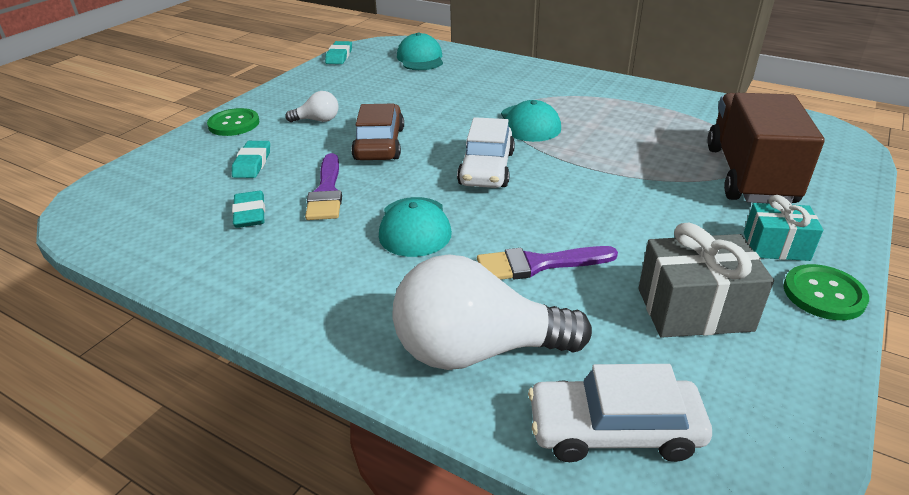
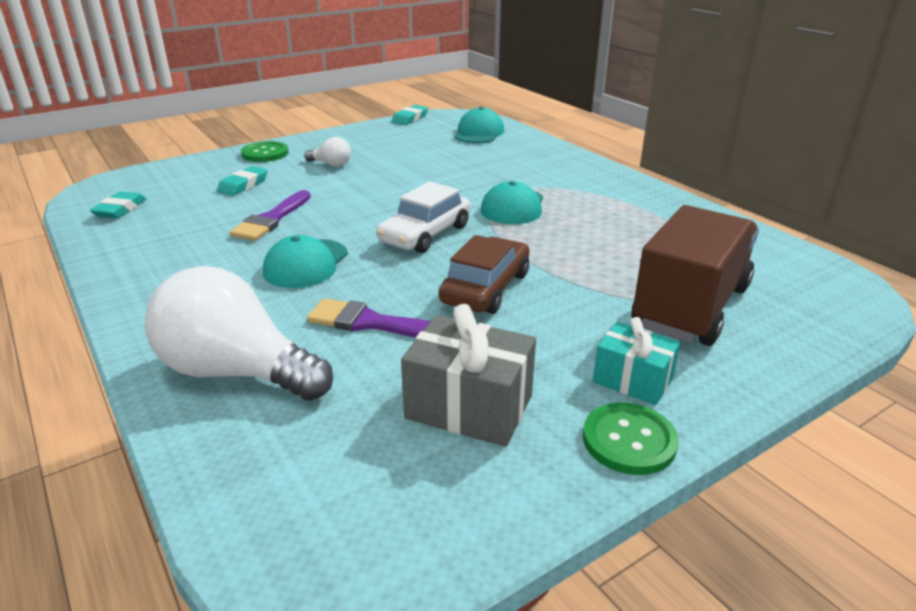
camera: 25 degrees right, 5 degrees down
turquoise eraser [232,191,265,228] -> turquoise eraser moved to [90,191,146,218]
brown car [351,104,404,160] -> brown car moved to [439,235,529,314]
white car [528,364,712,462] -> none

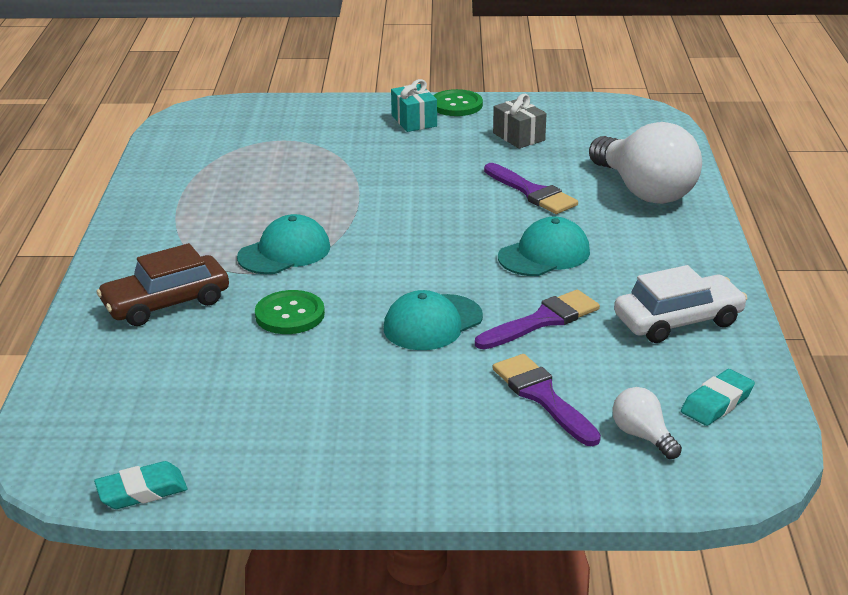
camera: 145 degrees left, 0 degrees up
turquoise eraser [217,166,268,196] -> purple brush [493,354,601,446]
green button [241,141,289,162] -> green button moved to [255,290,325,334]
white light bulb [304,137,351,167] -> white light bulb moved to [612,387,682,459]
white car [376,182,470,253] -> white car moved to [614,265,747,343]
grey gift [401,304,536,447] -> grey gift [493,94,547,149], size x0.65
brown car [439,235,529,314] -> brown car moved to [97,243,229,326]
turquoise cap [454,107,504,143] -> turquoise cap moved to [384,290,483,350]
brown truck [631,205,759,346] -> none

